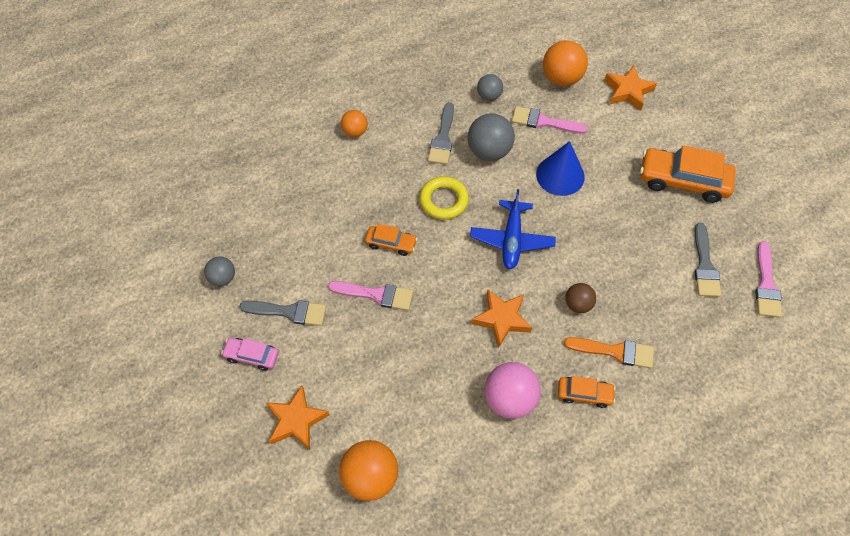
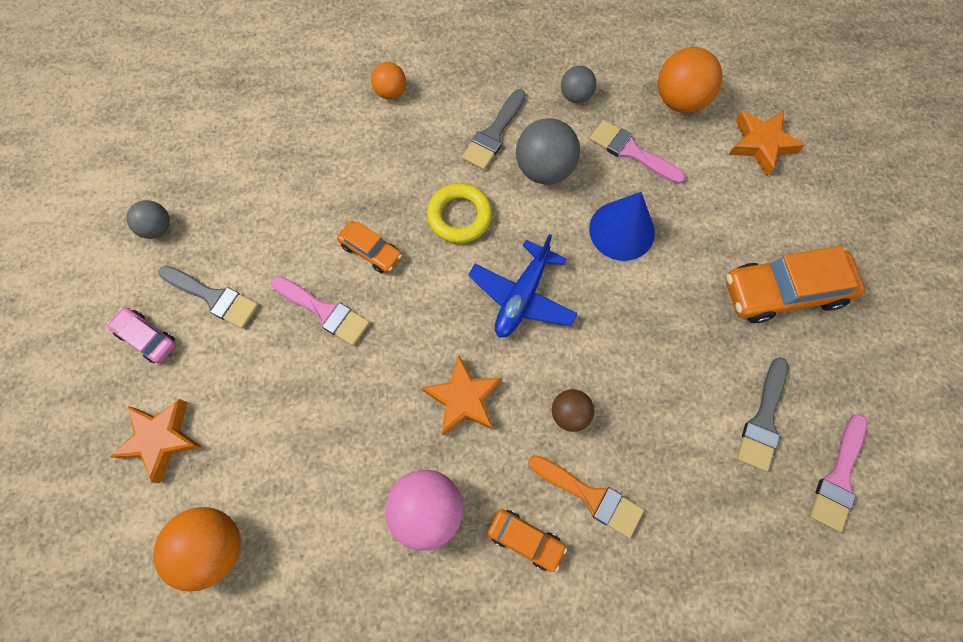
camera: 20 degrees right, 10 degrees up
orange car [640,145,736,203] -> orange car turned 45 degrees counterclockwise [726,246,865,323]

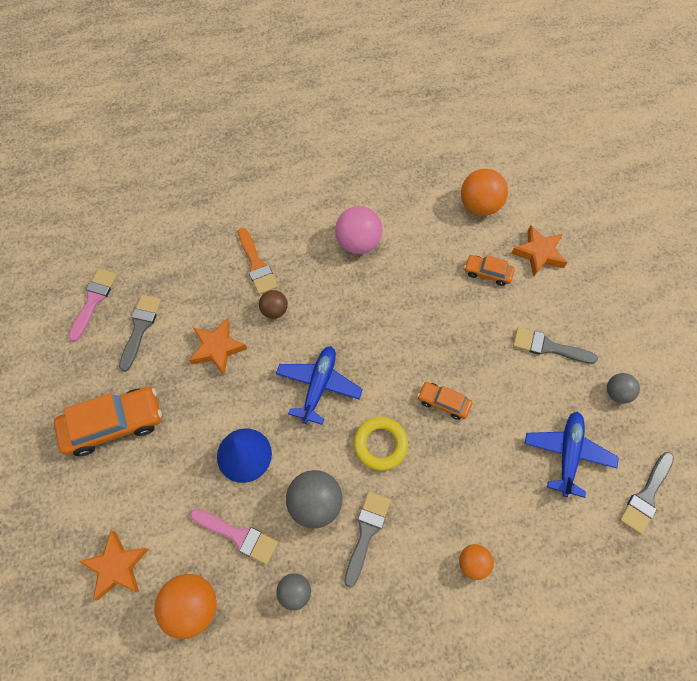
camera: 170 degrees right, 5 degrees down
pink car [107,307,176,363] -> none
pink brush [271,276,370,346] -> none
orange star [422,355,502,435] -> orange star moved to [189,318,247,375]
orange car [488,509,567,572] -> orange car moved to [464,255,515,286]
orange brush [528,455,644,538] -> orange brush turned 135 degrees counterclockwise [238,228,278,295]
none -> blue plane [525,412,619,498]
none -> grey brush [620,452,674,534]

